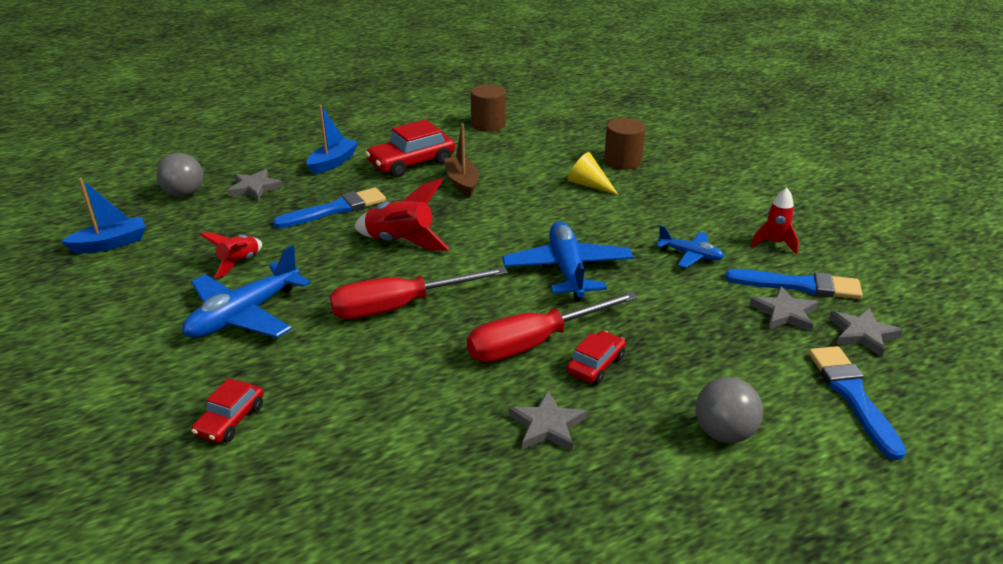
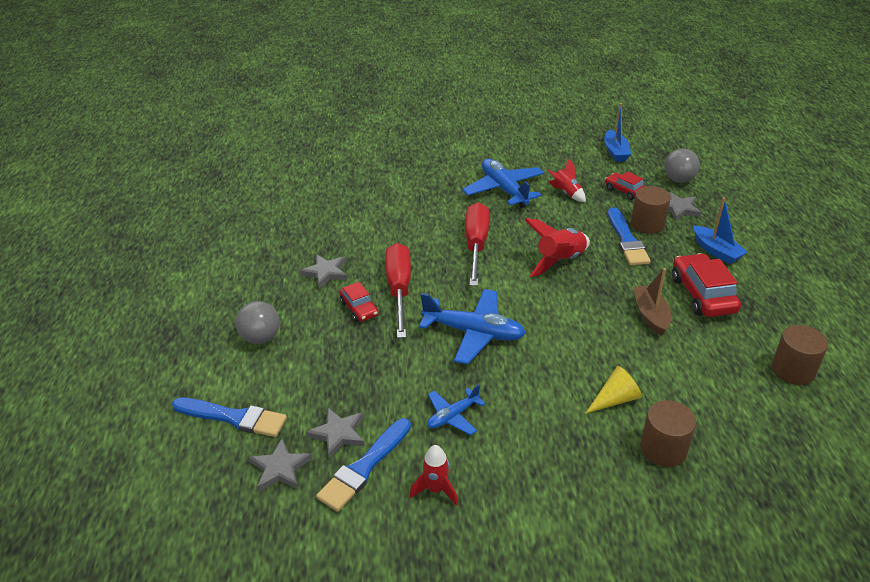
camera: 115 degrees right, 5 degrees up
red car [191,378,263,443] -> red car moved to [605,172,646,200]
brown boat [444,123,479,197] -> brown boat turned 105 degrees counterclockwise [633,268,671,336]
none -> brown cylinder [631,186,671,234]

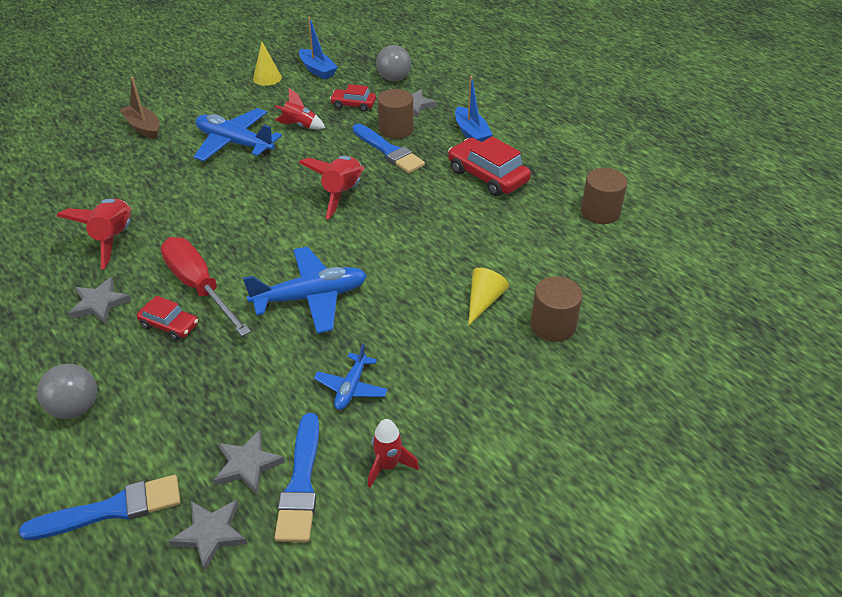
camera: 35 degrees left, 5 degrees up
red screwdriver [465,202,489,286] -> none
brown boat [633,268,671,336] -> brown boat moved to [119,77,159,139]
blue boat [694,197,747,264] -> blue boat turned 45 degrees clockwise [455,76,493,142]
none -> red rocket [57,199,132,269]
none -> yellow cone [253,42,282,86]

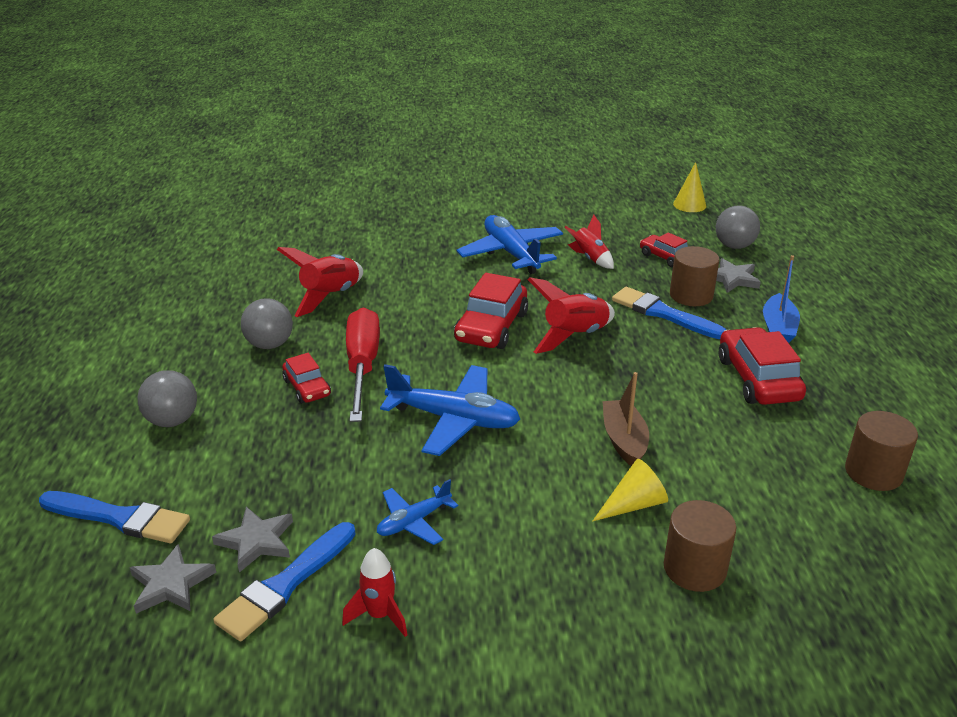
camera: 35 degrees right, 10 degrees down
grey star [68,277,131,323] -> grey ball [241,298,293,349]
brown boat [119,77,159,139] -> brown boat moved to [603,372,649,466]
yellow cone [253,42,282,86] -> yellow cone moved to [673,162,706,212]
blue boat [299,16,338,80] -> none
blue brush [353,124,425,173] -> blue brush turned 135 degrees clockwise [612,287,726,339]
none -> red car [454,273,528,349]

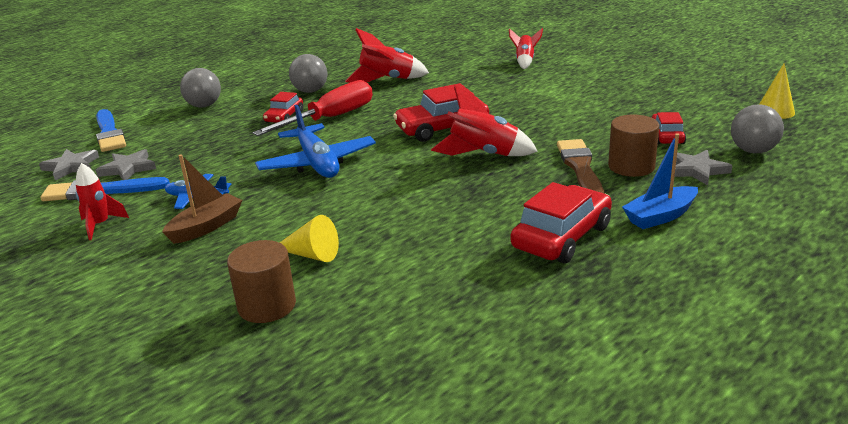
camera: 50 degrees right, 5 degrees down
blue plane [456,215,563,274] -> none
red rocket [564,215,614,269] -> red rocket moved to [509,28,543,69]
brown boat [603,372,649,466] -> brown boat moved to [162,154,242,244]
blue brush [612,287,726,339] -> brown brush [557,139,604,193]
brown cylinder [845,411,918,491] -> none

